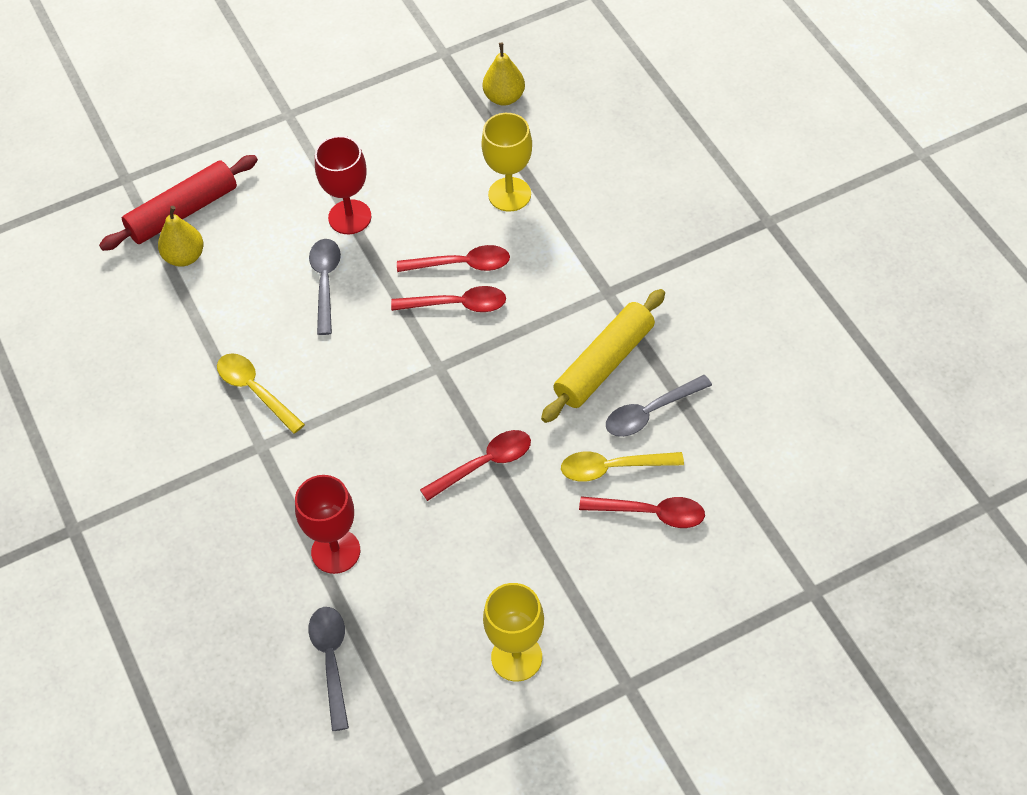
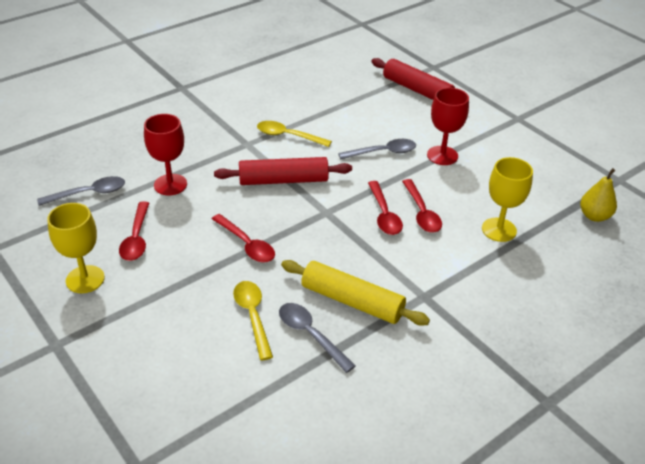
camera: 75 degrees right, 15 degrees down
yellow pear [158,206,204,267] -> none
yellow spoon [217,353,305,434] -> yellow spoon turned 105 degrees counterclockwise [257,121,332,147]
red spoon [579,496,705,528] -> red spoon moved to [119,202,149,261]
none -> red rolling pin [214,157,352,185]

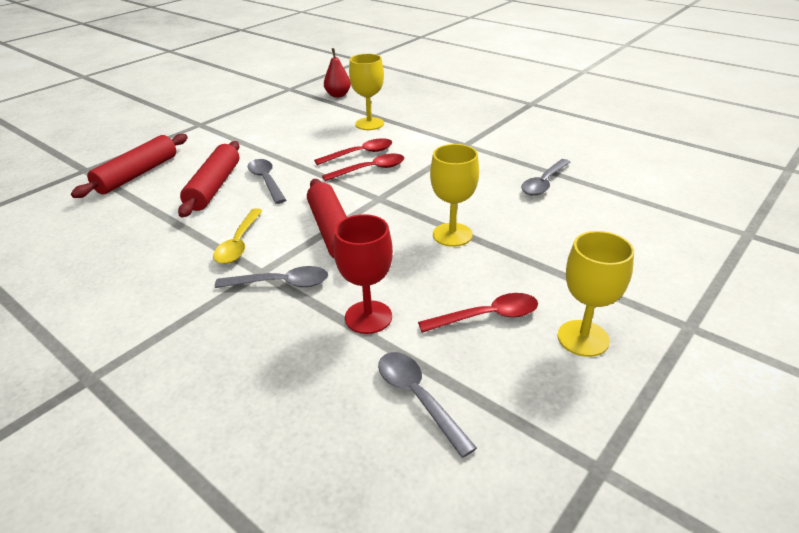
camera: 100 degrees left, 5 degrees down
red spoon [212,214,275,263] -> yellow goblet [430,144,479,247]
yellow spoon [233,281,273,361] -> none
yellow rolling pin [281,260,430,326] -> none
red goblet [427,88,469,165] -> none
yellow pear [580,168,617,222] -> red pear [324,48,351,97]
none -> red rolling pin [178,141,240,217]
none -> grey spoon [215,266,328,288]

